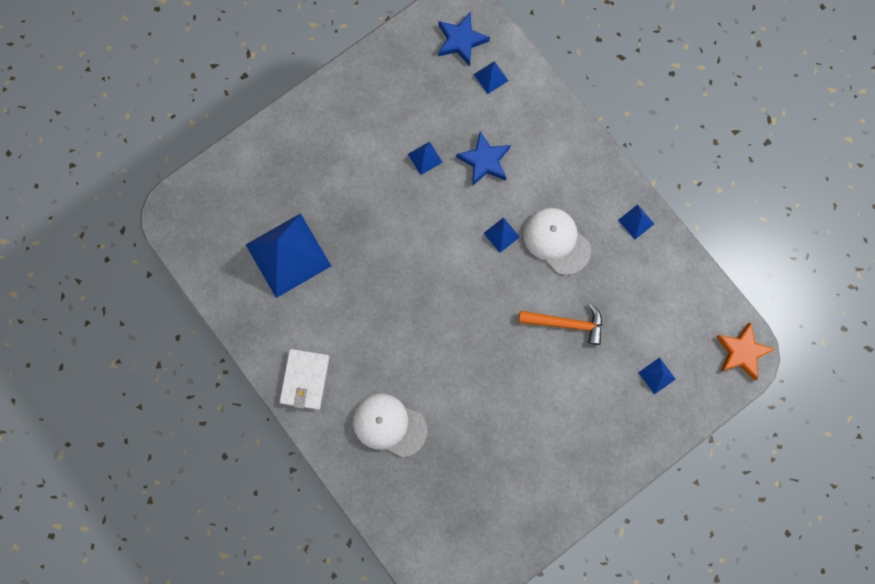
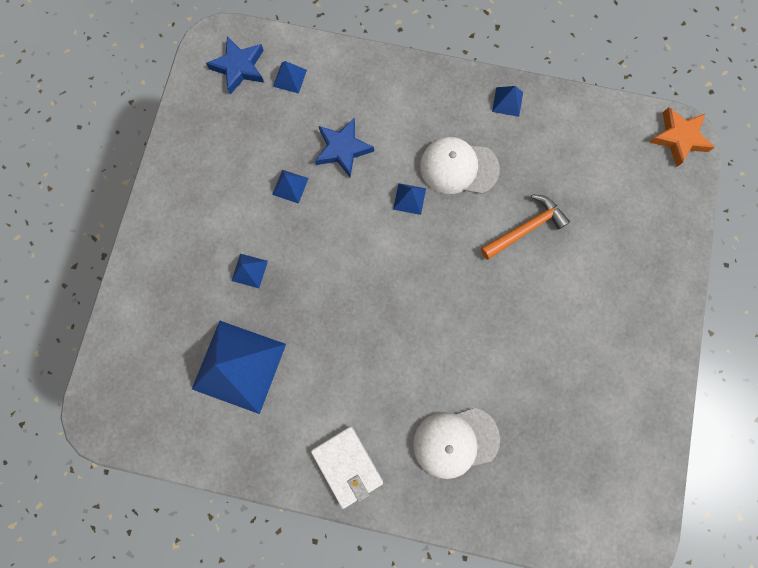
camera: 40 degrees left, 0 degrees up
blue pyramid [638,357,676,395] -> blue pyramid moved to [232,254,268,288]

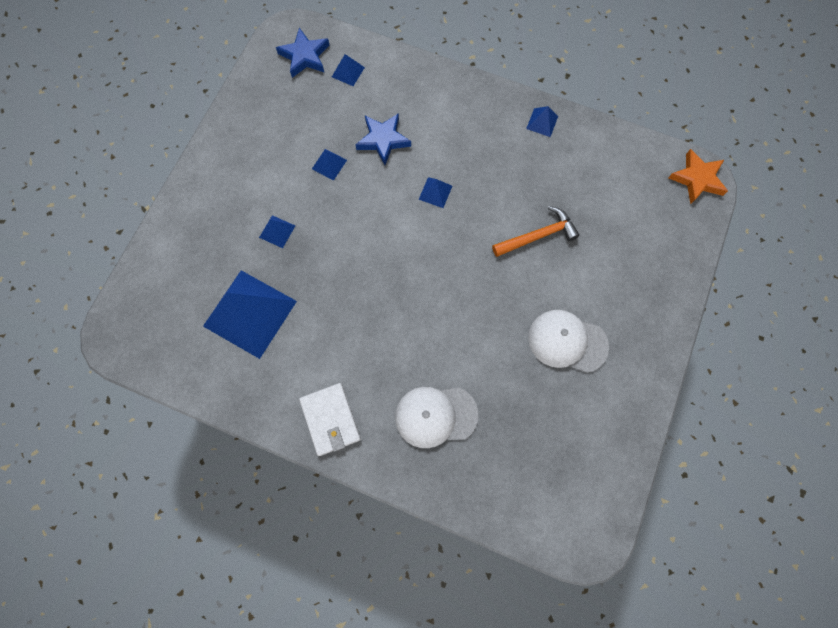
camera: 10 degrees right, 5 degrees down
white cap [420,137,500,194] -> white cap moved to [528,310,609,373]

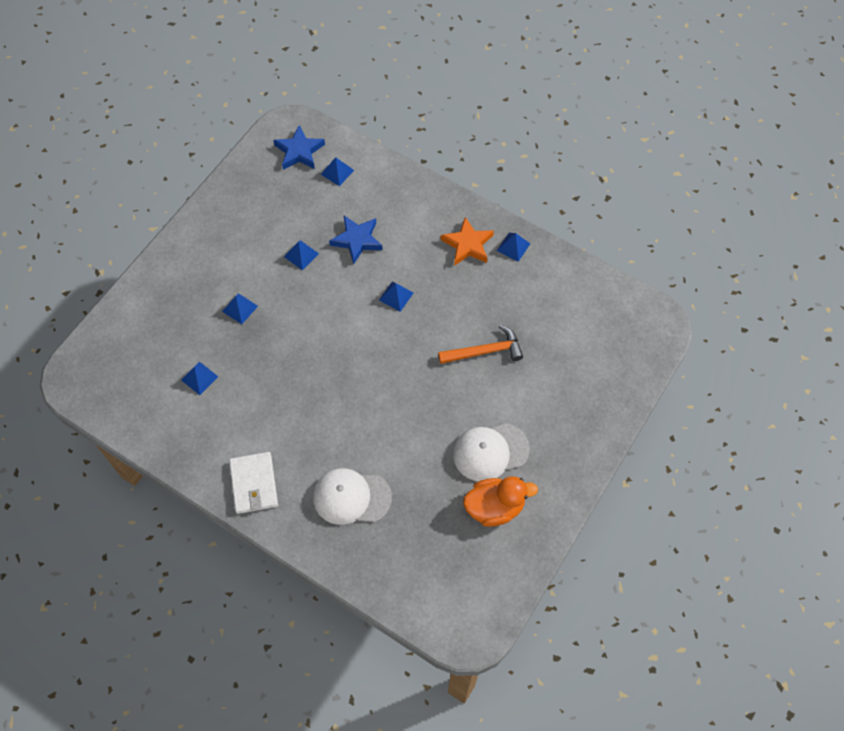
camera: 10 degrees right, 10 degrees down
blue pyramid [203,270,297,359] -> blue pyramid [181,362,218,395], size x0.41
white cap [528,310,609,373] -> white cap turned 45 degrees counterclockwise [453,423,530,481]
orange star [668,149,728,204] -> orange star moved to [441,217,494,266]
none -> orange duck [463,476,538,527]

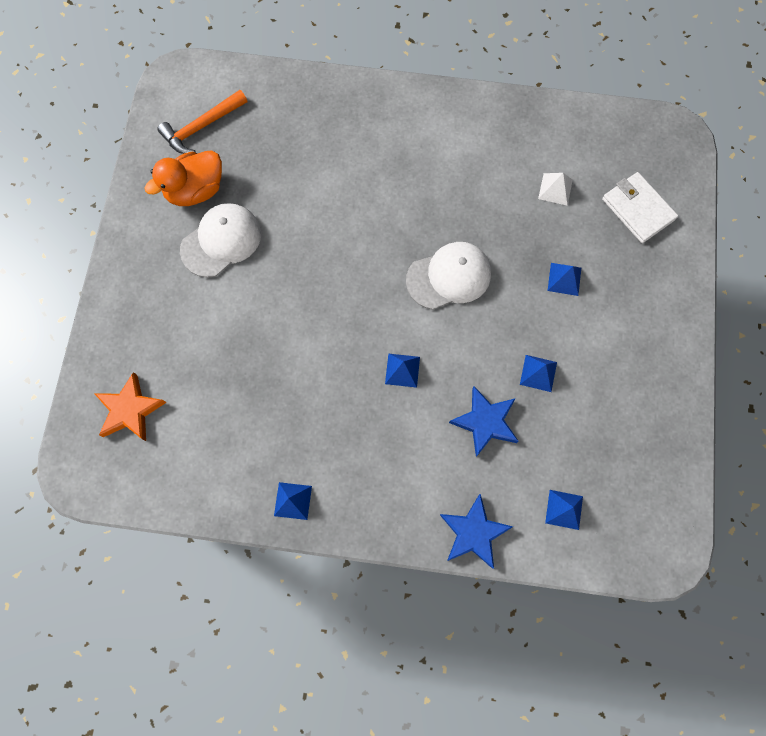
camera: 155 degrees right, 10 degrees up
blue pyramid [181,362,218,395] -> white pyramid [538,173,573,206]
white wallet [229,452,278,514] -> white wallet moved to [602,172,678,243]
blue star [273,125,325,170] -> blue star moved to [440,494,513,569]
white cap [313,468,392,525] -> white cap moved to [406,242,491,310]
orange hammer [438,325,523,364] -> orange hammer moved to [157,90,247,154]
orange star [441,217,494,266] -> orange star moved to [94,372,167,441]

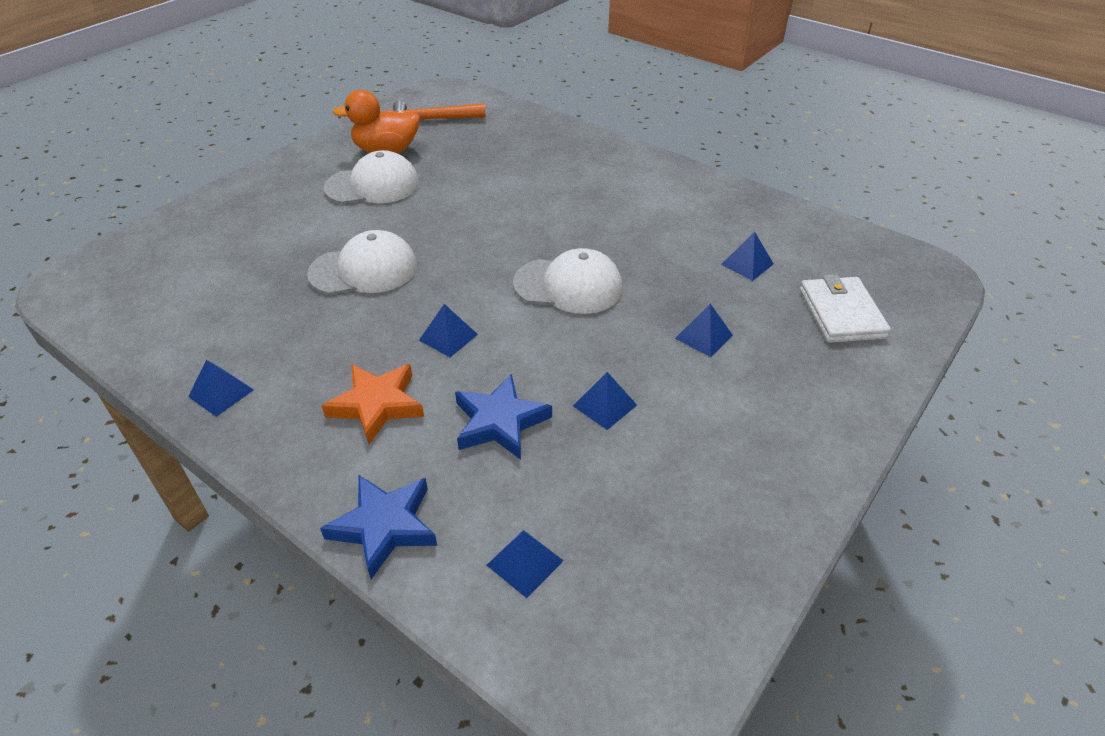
camera: 30 degrees right, 30 degrees down
orange star [94,372,167,441] -> orange star moved to [322,364,424,444]
white pyramid [538,173,573,206] -> blue pyramid [721,232,774,281]
none -> white cap [307,230,417,295]

